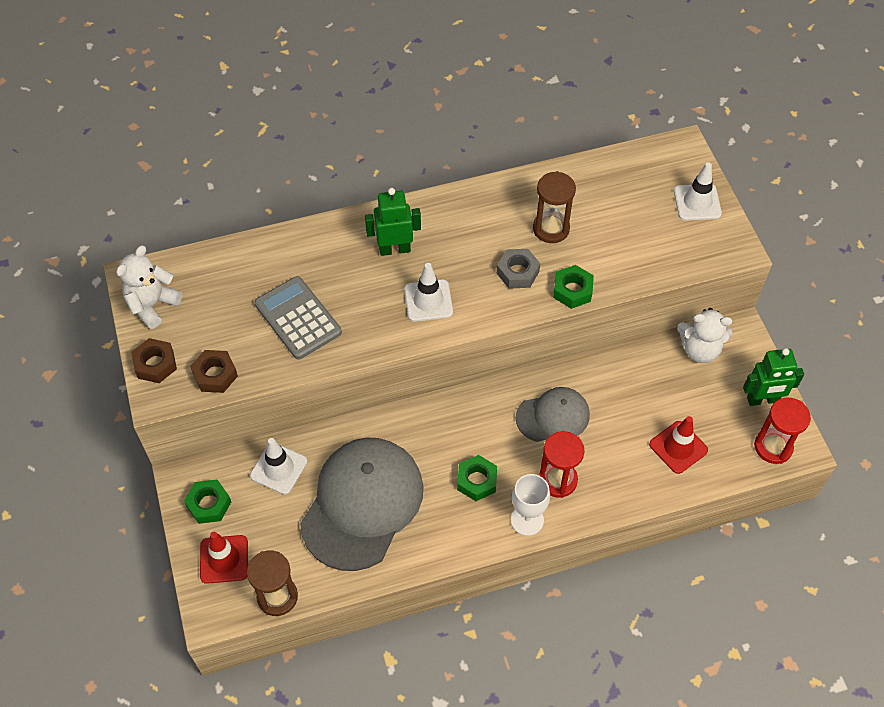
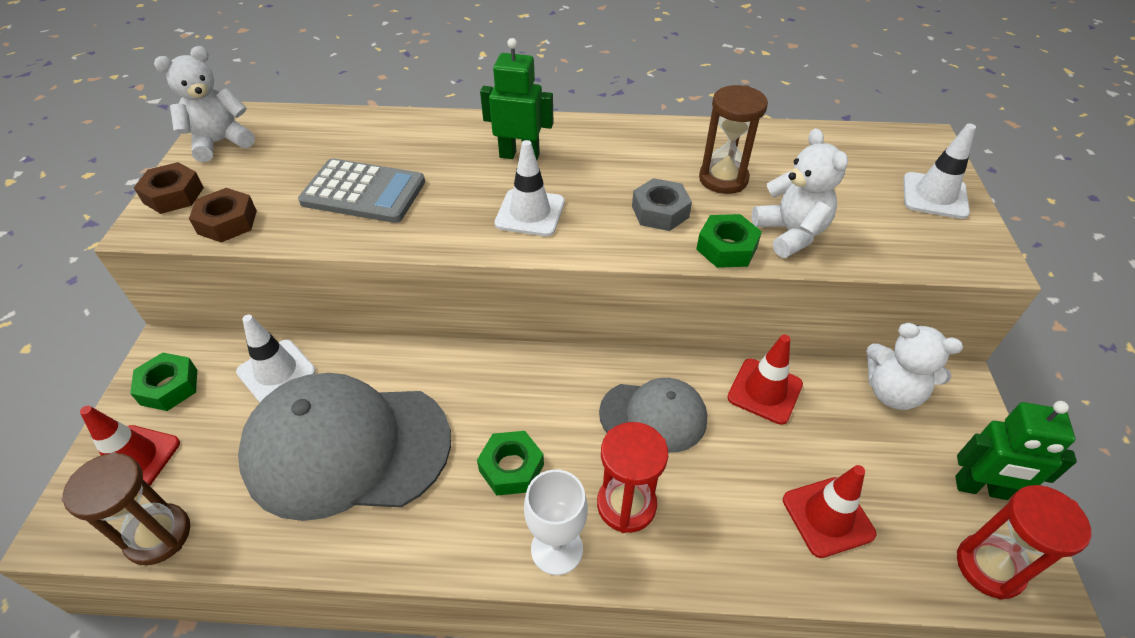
camera: 20 degrees right, 10 degrees down
grey calculator [255,276,342,359] -> grey calculator turned 120 degrees clockwise [298,158,425,223]
grey cap [300,437,424,571] -> grey cap turned 135 degrees counterclockwise [238,373,451,521]
none -> red traffic cone [727,334,803,425]
none -> white teddy bear [752,128,848,258]

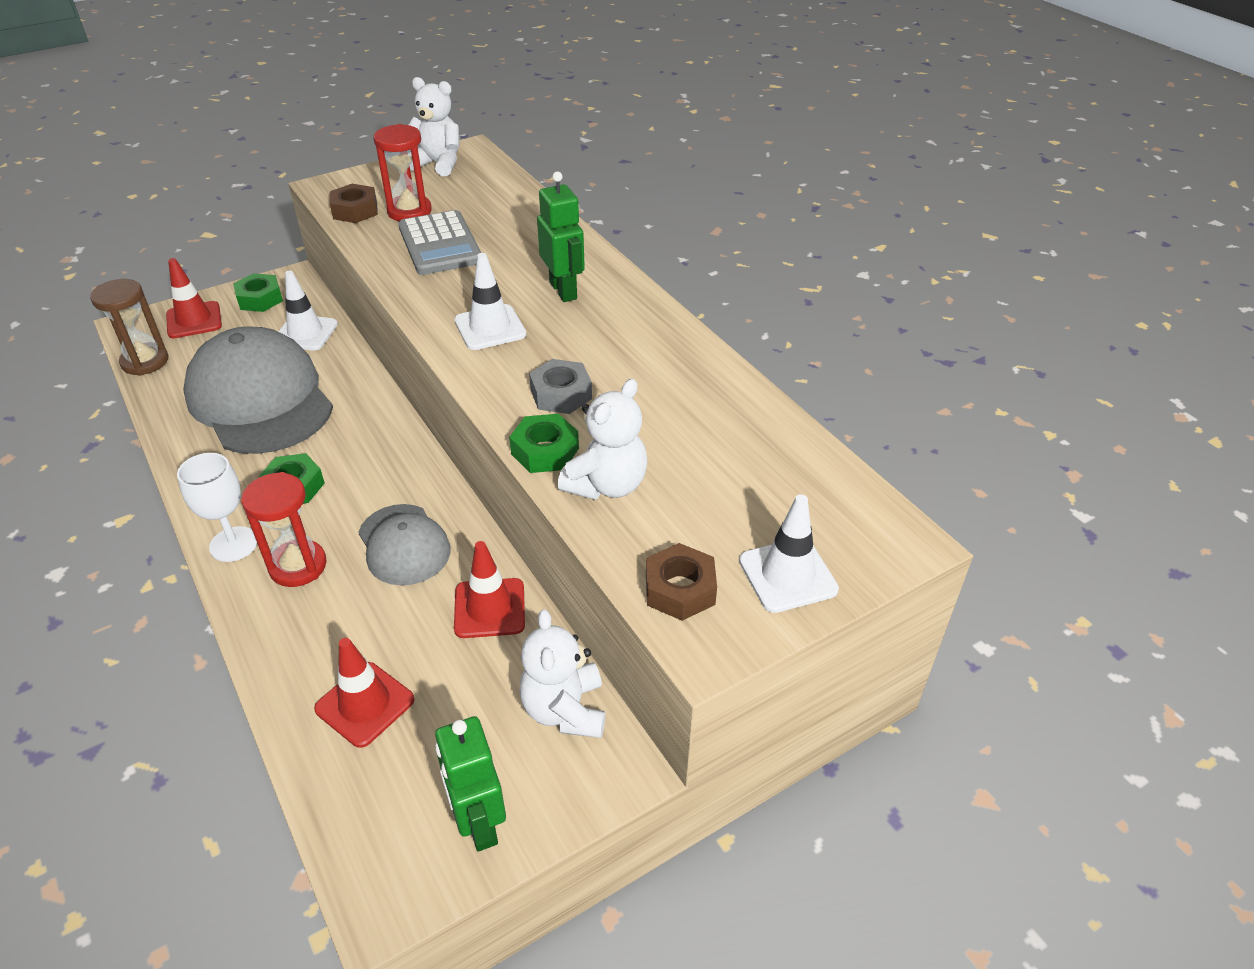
camera: 55 degrees right, 5 degrees down
brown nut [134,162,204,214] -> brown nut moved to [646,543,717,621]
brown hourglass [699,85,768,194] -> none
red hourglass [957,485,1091,600] -> red hourglass moved to [373,124,432,221]

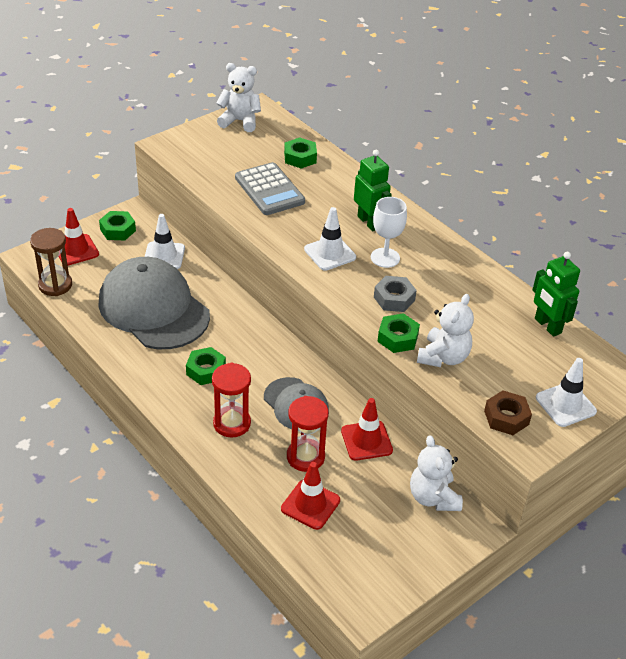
camera: 10 degrees left, 0 degrees up
white goblet [177,453,257,562] -> white goblet moved to [371,197,407,268]
brown nut [330,184,378,223] -> none
red hourglass [373,124,432,221] -> red hourglass moved to [287,396,329,472]
green robot [435,716,506,852] -> green robot moved to [533,252,580,337]
none -> green nut [284,137,317,169]

